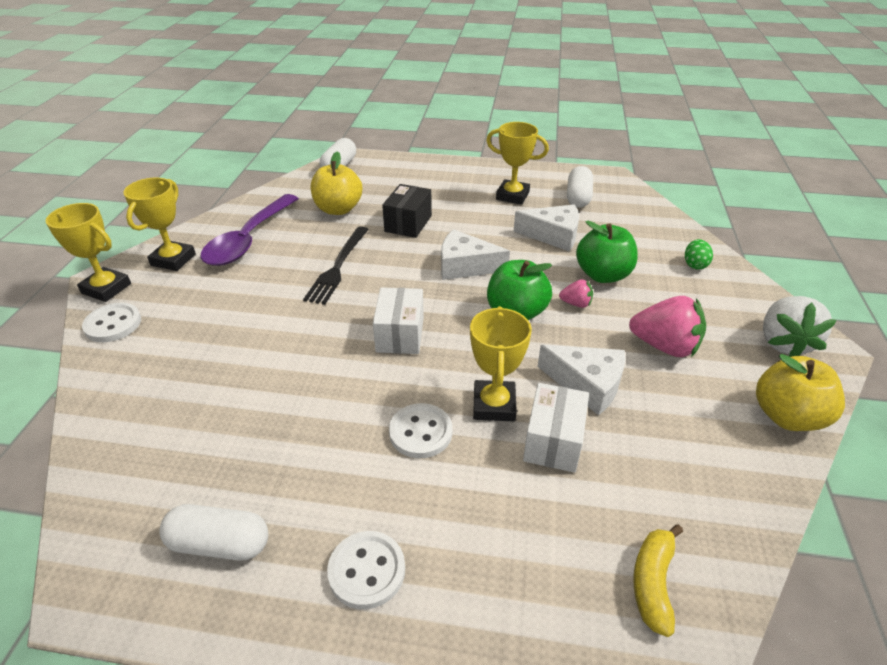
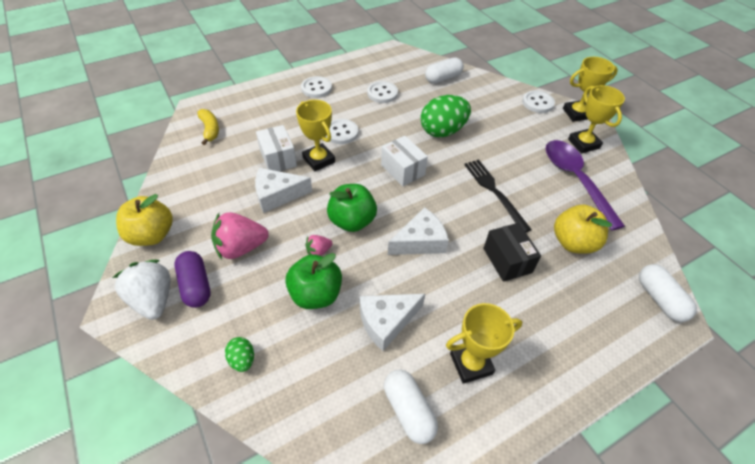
camera: 140 degrees right, 10 degrees up
white capsule [159,504,268,560] -> white capsule moved to [425,58,464,84]
none -> purple capsule [174,251,211,308]
none -> white button [367,81,398,103]
none -> green egg [421,95,471,137]

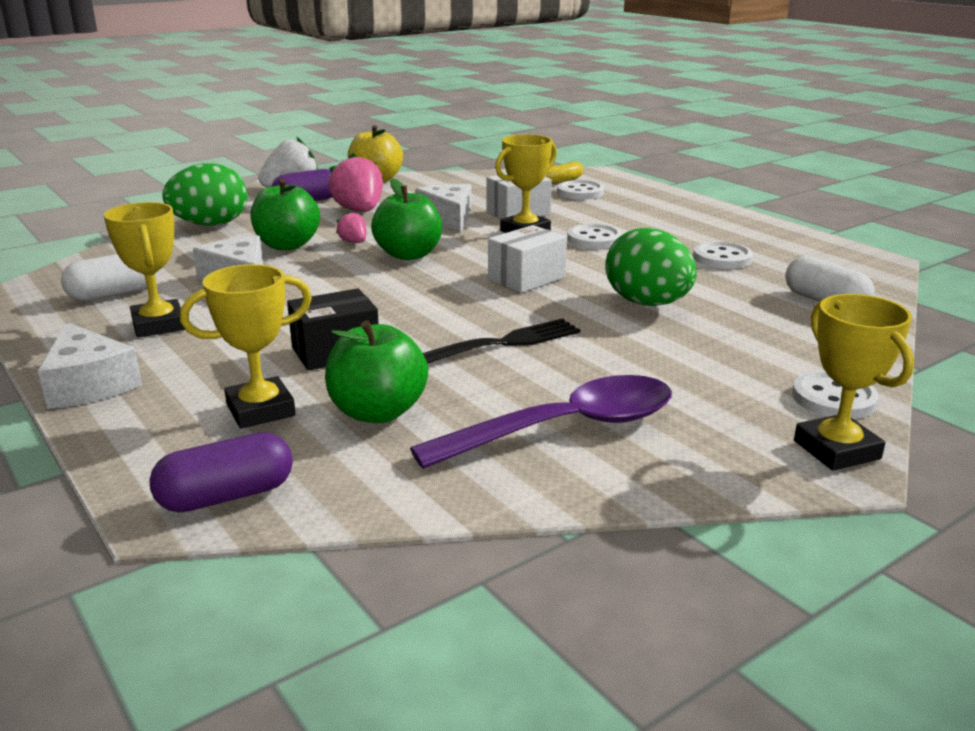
camera: 85 degrees right, 25 degrees down
green egg [225,337,254,372] -> green egg [162,163,247,226], size x2.10
white button [301,76,332,98] -> white button moved to [557,180,604,200]
white cheese [388,207,449,255] -> white cheese moved to [38,322,142,409]
yellow apple [554,204,612,254] -> green apple [325,320,428,423]
yellow trophy [568,85,625,154] -> yellow trophy moved to [180,264,312,429]
white capsule [639,264,697,322] -> purple capsule [149,432,293,512]

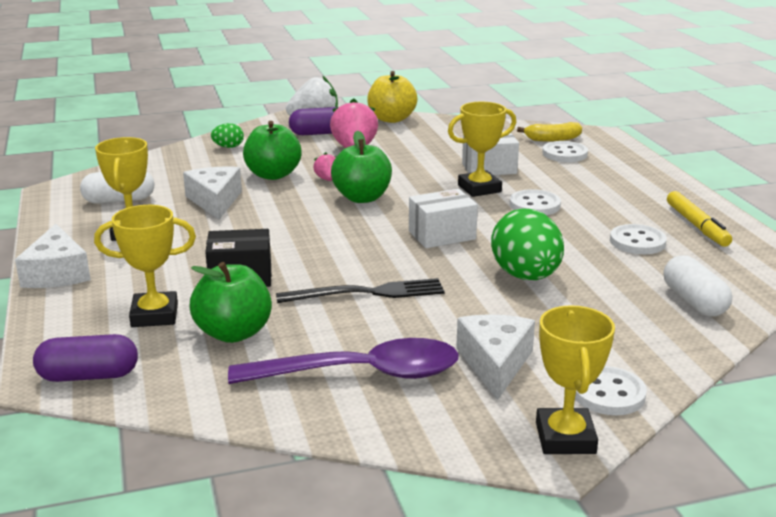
camera: 20 degrees right, 0 degrees up
green egg [162,163,247,226] -> green egg [211,123,244,148], size x0.48
white cheese [415,184,471,233] -> white cheese moved to [456,314,535,400]
none -> yellow marker [667,191,732,247]

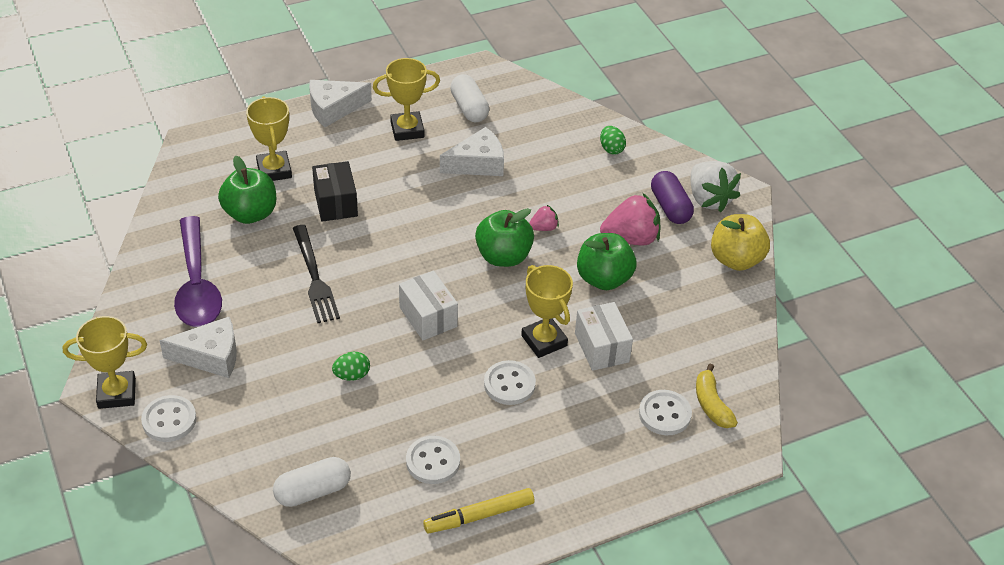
camera: 80 degrees right, 20 degrees up
purple capsule [33,334,138,382] -> none
green apple [243,121,302,180] -> green apple moved to [577,233,636,290]
green egg [491,208,564,280] -> green egg [332,352,370,381], size x0.48

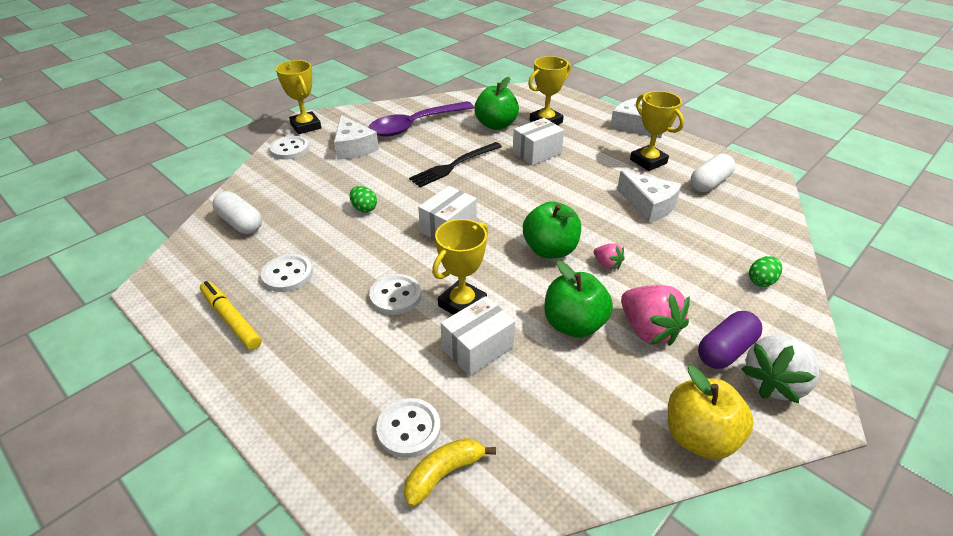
camera: 70 degrees right, 5 degrees down
black box [312,161,358,222] -> white box [513,118,564,166]

